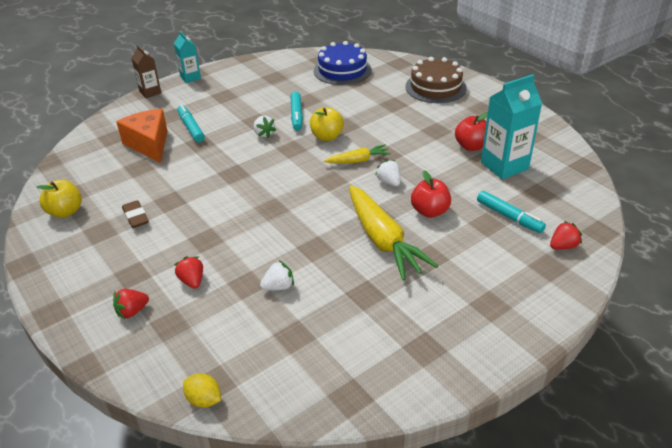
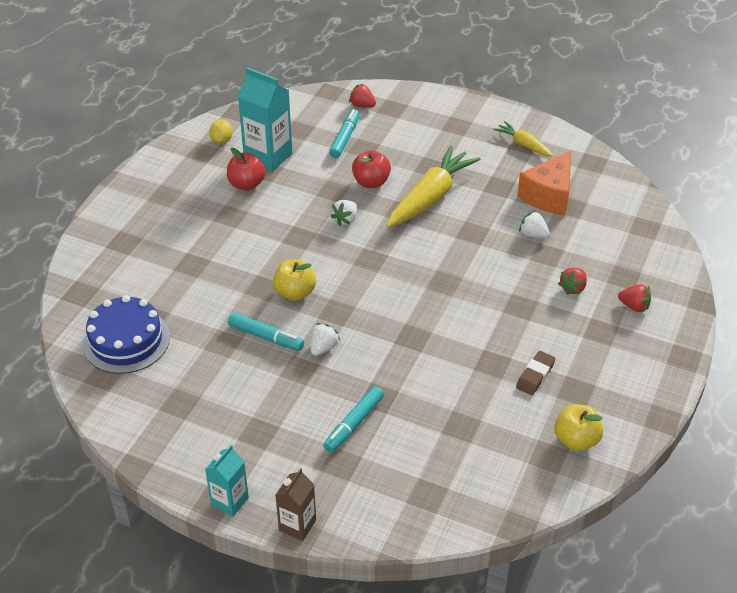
camera: 120 degrees left, 5 degrees up
orange cheese [117,109,168,163] -> orange cheese moved to [517,151,571,215]
yellow lemon [183,373,221,408] -> yellow lemon moved to [209,119,233,144]
turquoise marker [290,92,303,131] -> turquoise marker turned 60 degrees clockwise [228,312,304,351]
yellow carrot [324,144,391,163] -> yellow carrot moved to [493,121,553,157]
brown cake [405,57,467,103] -> none

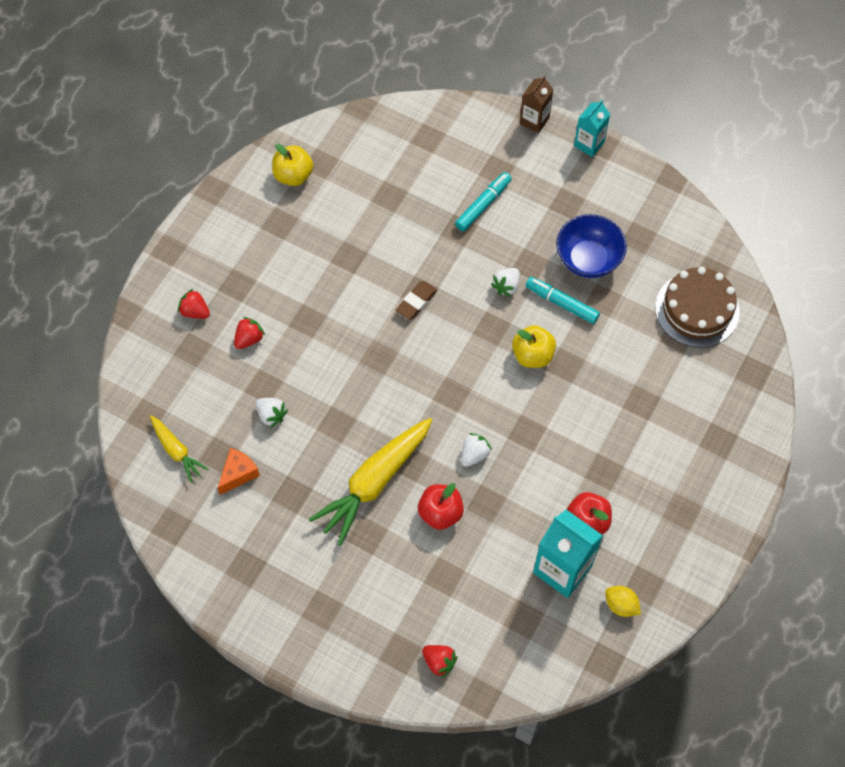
camera: 175 degrees left, 20 degrees up
blue cake [82,295,170,374] -> brown cake [655,267,740,348]
yellow lemon [209,119,233,144] -> yellow lemon turned 60 degrees counterclockwise [605,586,641,617]
turquoise marker [329,109,360,158] -> none
yellow carrot [493,121,553,157] -> yellow carrot moved to [150,416,208,483]
brown eraser [516,351,556,395] -> brown eraser moved to [396,281,437,320]
orange cheese [517,151,571,215] -> orange cheese [218,448,260,495], size x0.58
none -> blue bowl [556,214,627,278]

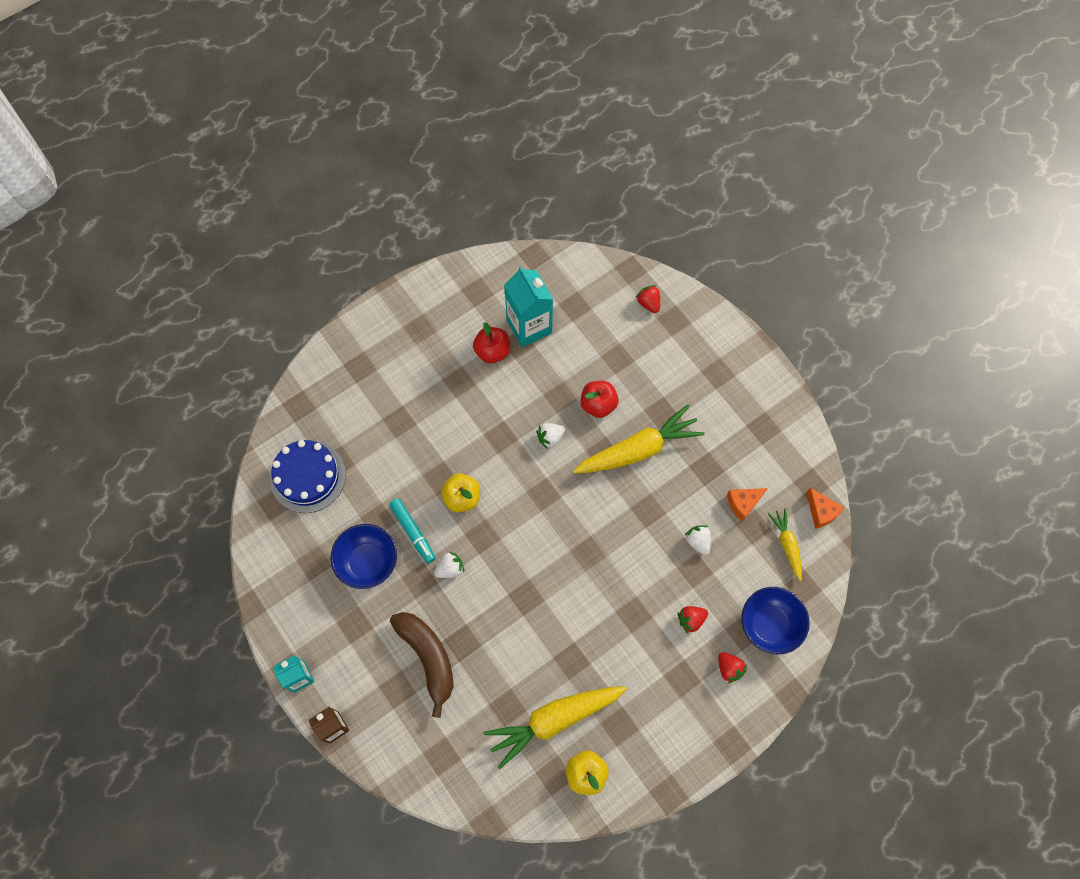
camera: 155 degrees left, 5 degrees up
brown eraser [396,281,437,320] -> none
turquoise marker [455,172,512,231] -> brown banana [390,612,454,718]
yellow lemon [605,586,641,617] -> none
brown cake [655,267,740,348] -> blue cake [270,440,346,513]
none -> yellow carrot [483,686,627,769]
none -> blue bowl [742,587,810,654]
none -> orange cheese [806,488,845,529]

